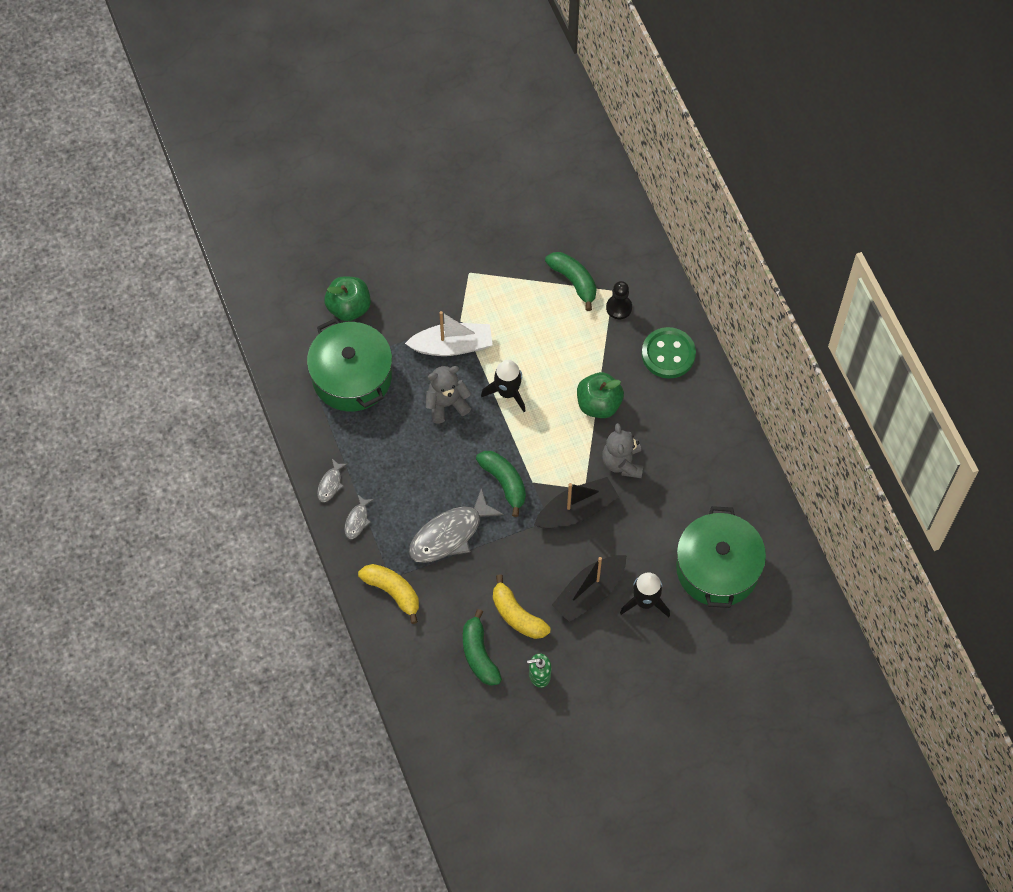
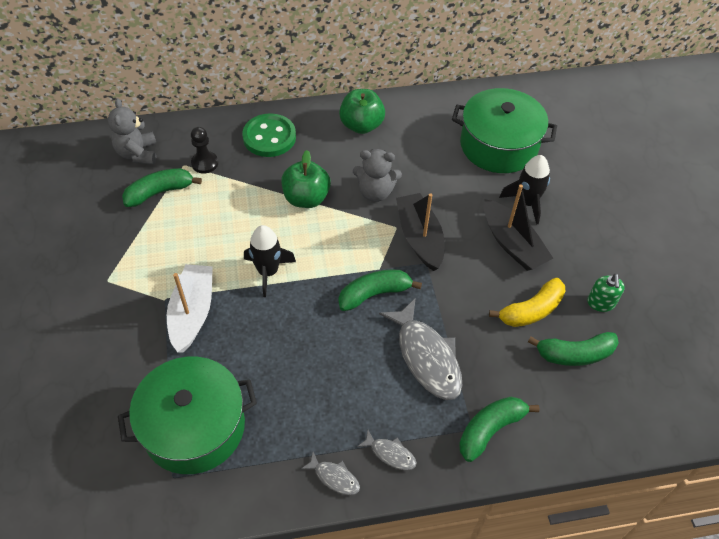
camera: 80 degrees left, 10 degrees down
green apple [324,276,371,321] -> green apple moved to [339,89,385,134]
yellow banana [358,564,419,624] -> green banana [459,397,540,462]
grey teddy bear [426,366,471,424] -> grey teddy bear moved to [108,98,156,165]

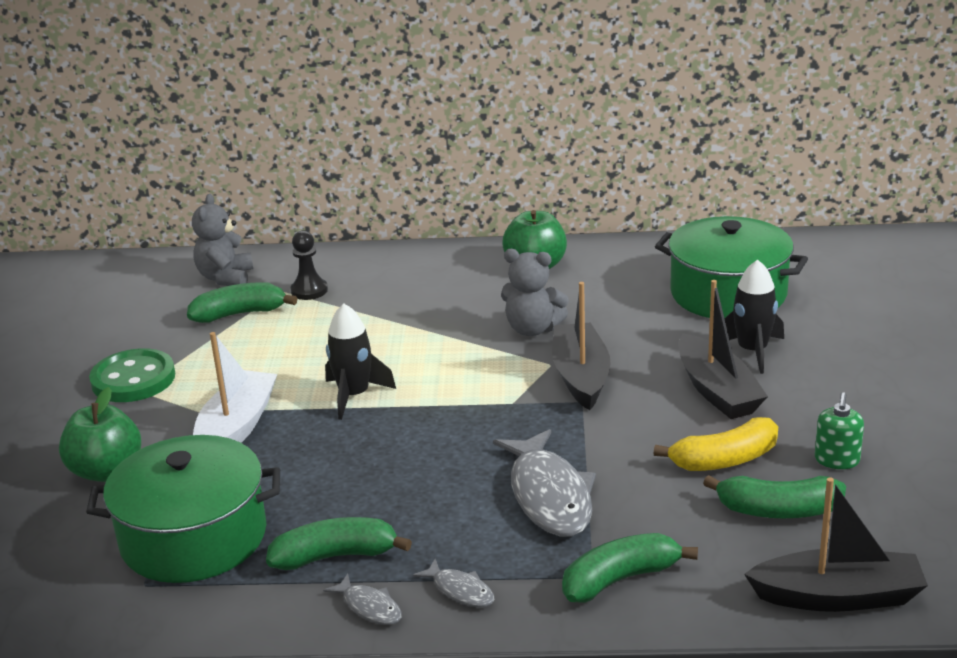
camera: 15 degrees right, 25 degrees down
green button [242,113,296,157] -> green button moved to [89,348,175,402]
green apple [281,150,331,208] -> green apple moved to [59,387,141,482]
green banana [339,270,422,311] -> green banana moved to [266,517,412,570]
none -> black boat [744,477,928,612]

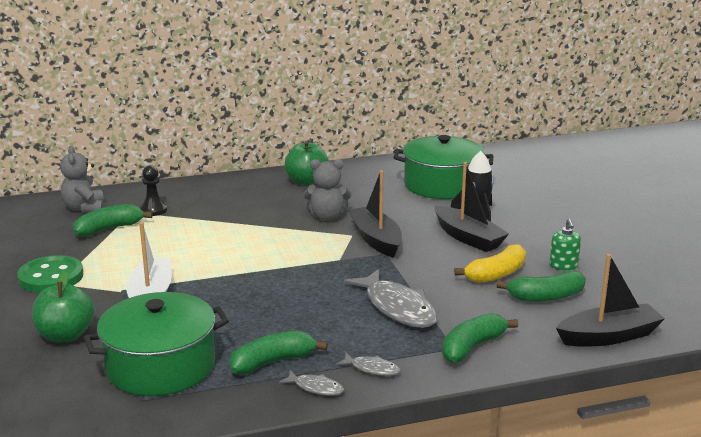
camera: 20 degrees left, 5 degrees down
black rocket [325,303,396,420] -> none

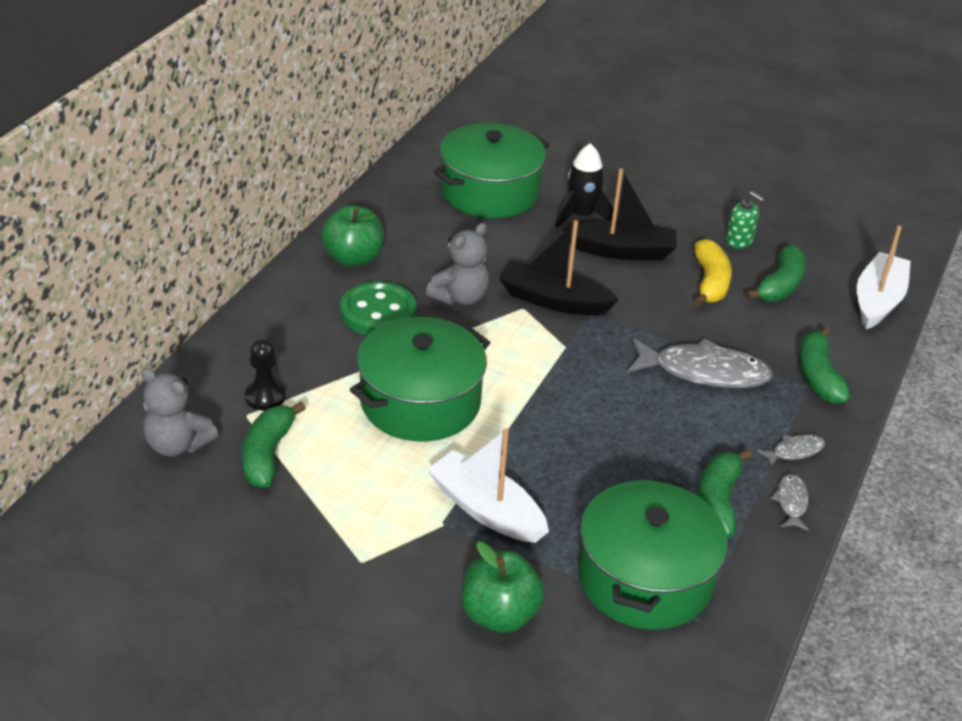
camera: 50 degrees left, 15 degrees up
green button [17,255,83,293] -> green button moved to [340,281,416,335]
grey fish [279,370,344,396] -> grey fish turned 60 degrees counterclockwise [771,474,809,531]
black boat [556,254,665,346] -> white boat [857,226,911,330]
none -> green pot [350,317,491,441]

